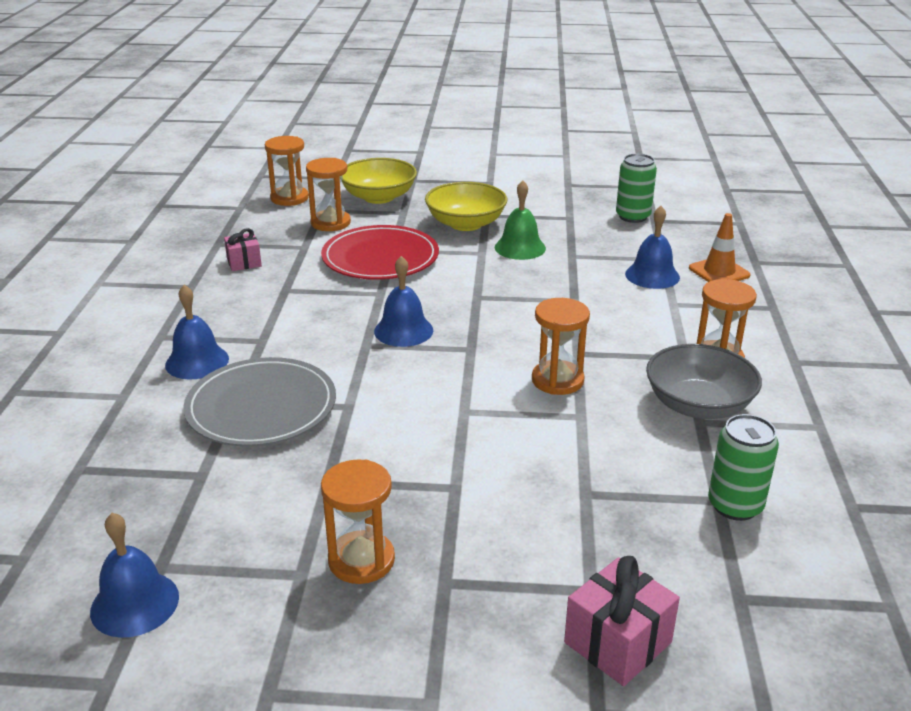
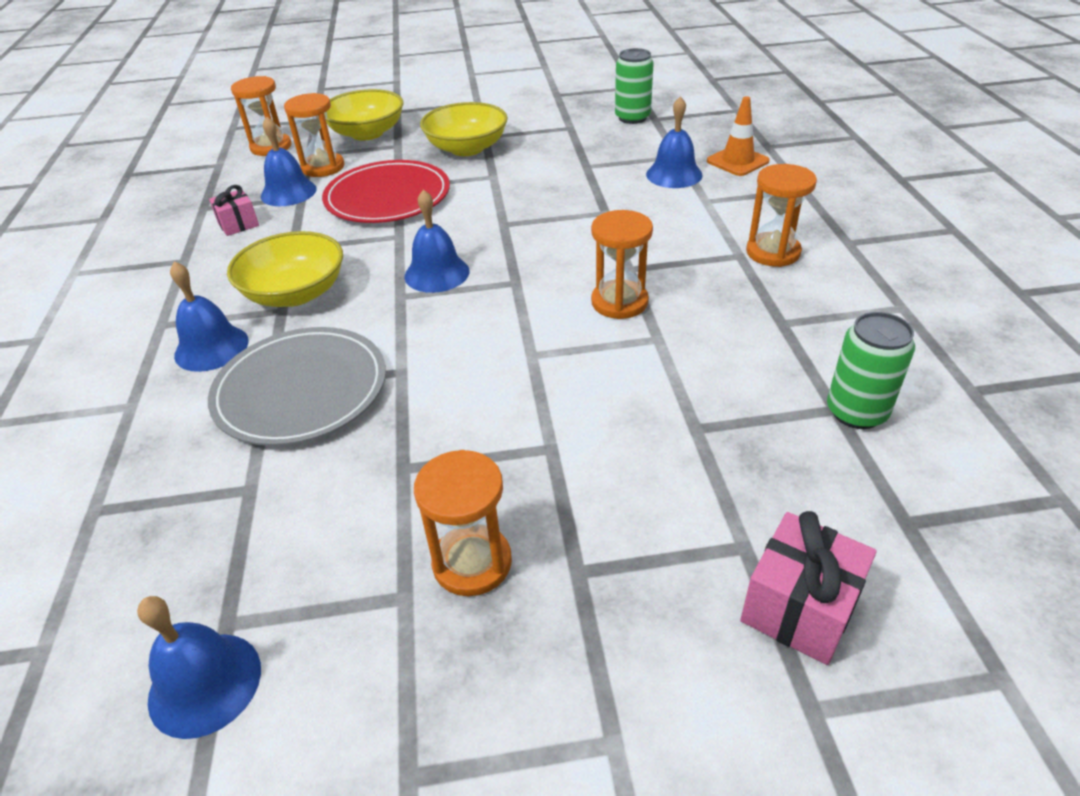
camera: 10 degrees left, 10 degrees up
green bell [495,180,546,260] -> none
grey bowl [646,344,762,419] -> none
none -> yellow bowl [227,231,343,307]
none -> blue bell [261,116,317,206]

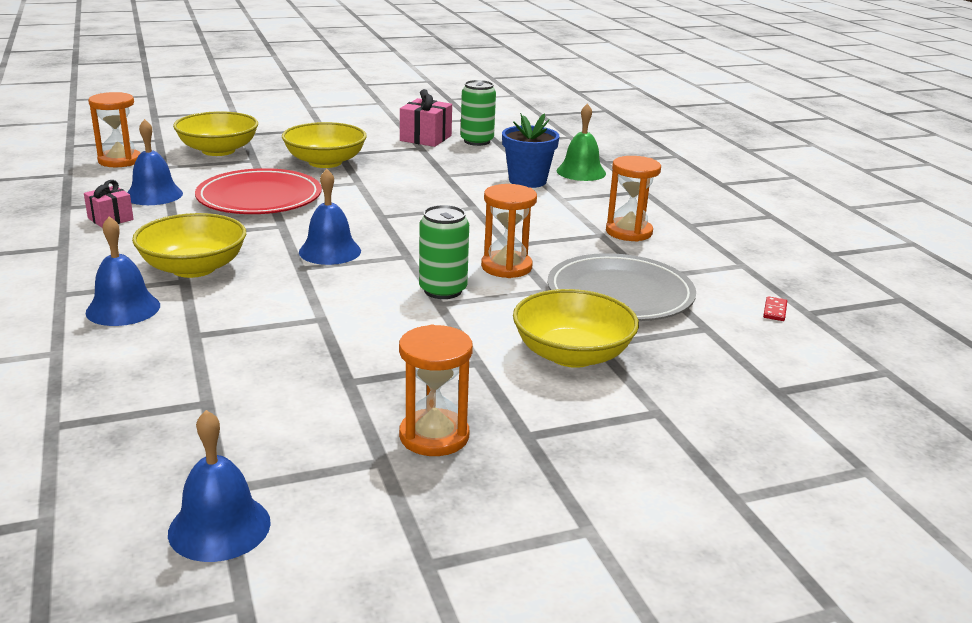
camera: 15 degrees left, 15 degrees down
grey plate [208,327,386,446] -> grey plate moved to [547,253,696,321]
orange hourglass [284,93,344,177] -> none
blue bell [646,96,703,188] -> blue flower pot [502,113,559,188]
orange traffic cone [707,96,770,176] -> green bell [556,103,606,181]
pink gift [740,511,877,665] -> pink gift moved to [400,89,452,147]
green can [827,312,915,429] -> green can moved to [419,205,469,299]
none -> yellow bowl [513,289,639,368]
none -> red domino [763,296,787,321]

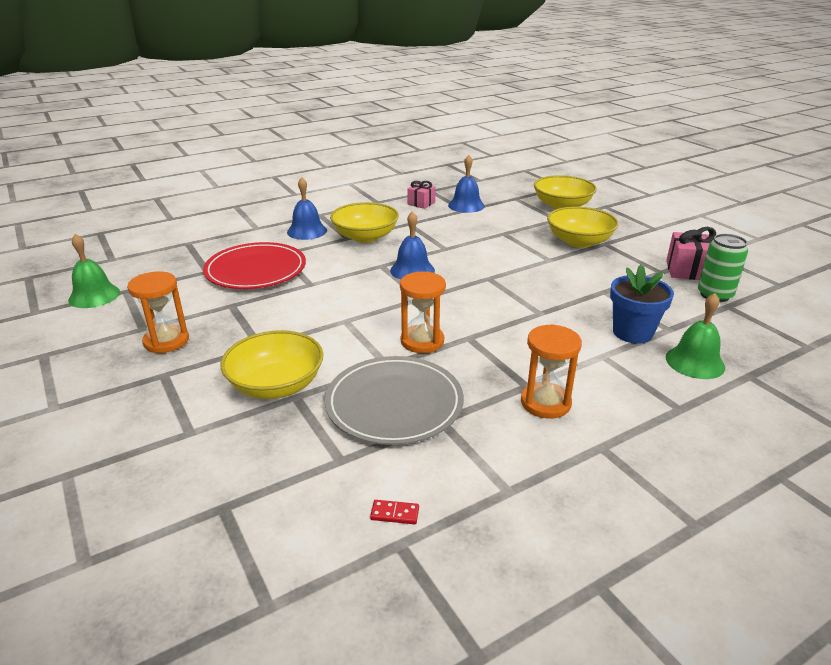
camera: 80 degrees right, 5 degrees up
orange hourglass [88,92,140,167] -> none
blue bell [168,410,271,562] -> green bell [68,234,120,308]
red plate [195,168,322,214] -> red plate moved to [203,242,306,289]
green can [419,205,469,299] -> none

